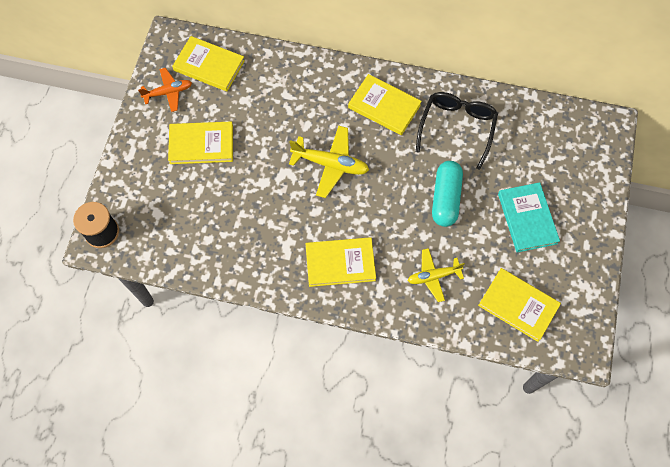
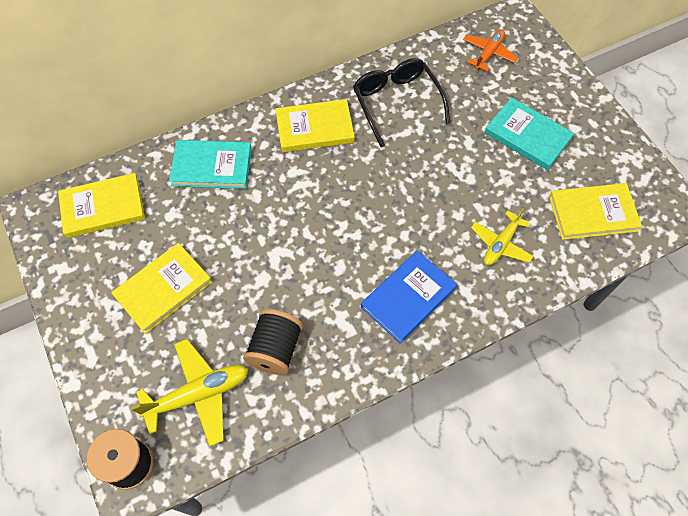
camera: 40 degrees left, 5 degrees down
orange plane [138,68,192,112] -> orange plane moved to [463,30,518,72]
yellow plane [289,126,369,198] -> yellow plane moved to [131,339,248,446]
yellow book [305,237,376,287] -> blue book [361,251,457,344]
turquoise capsule [432,161,463,227] -> none
none -> turquoise book [169,140,252,189]
none -> black spool [243,309,303,375]

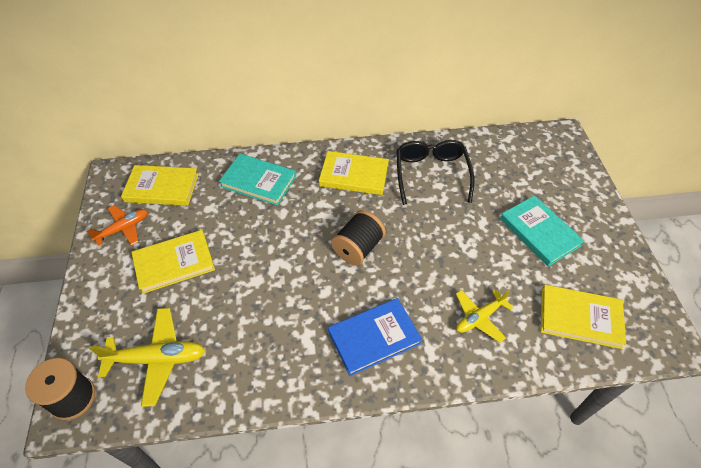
camera: 20 degrees right, 10 degrees down
black spool [243,309,303,375] -> black spool moved to [331,210,386,266]
orange plane [463,30,518,72] -> orange plane moved to [86,205,148,246]

